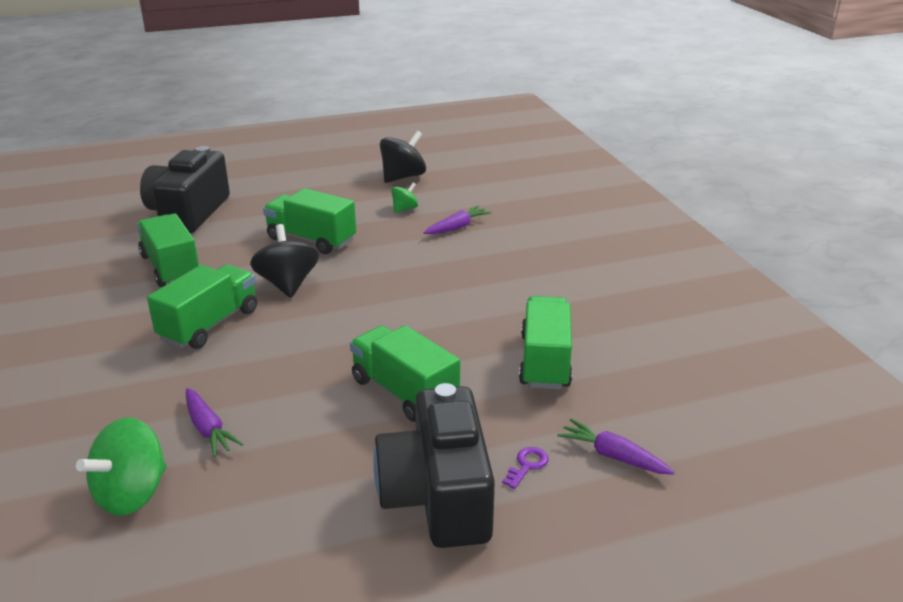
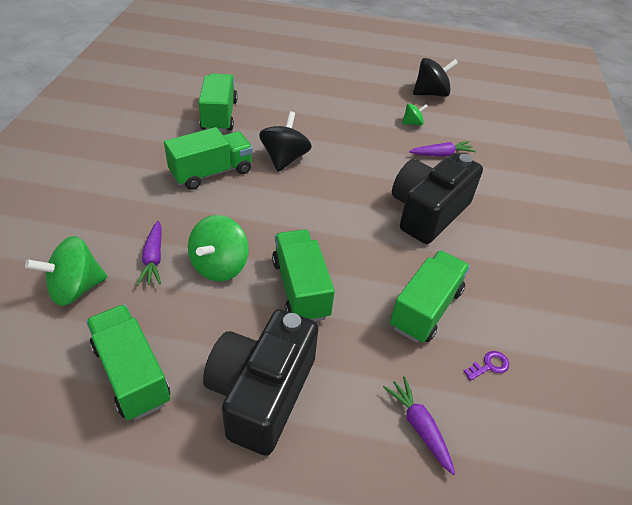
camera: 25 degrees right, 15 degrees up
black camera [140,146,230,233] -> black camera moved to [392,153,483,244]
green truck [263,188,356,254] -> green truck moved to [86,304,170,420]
purple key [502,447,549,489] -> purple key moved to [463,351,509,381]
none -> green spinning top [188,215,249,281]

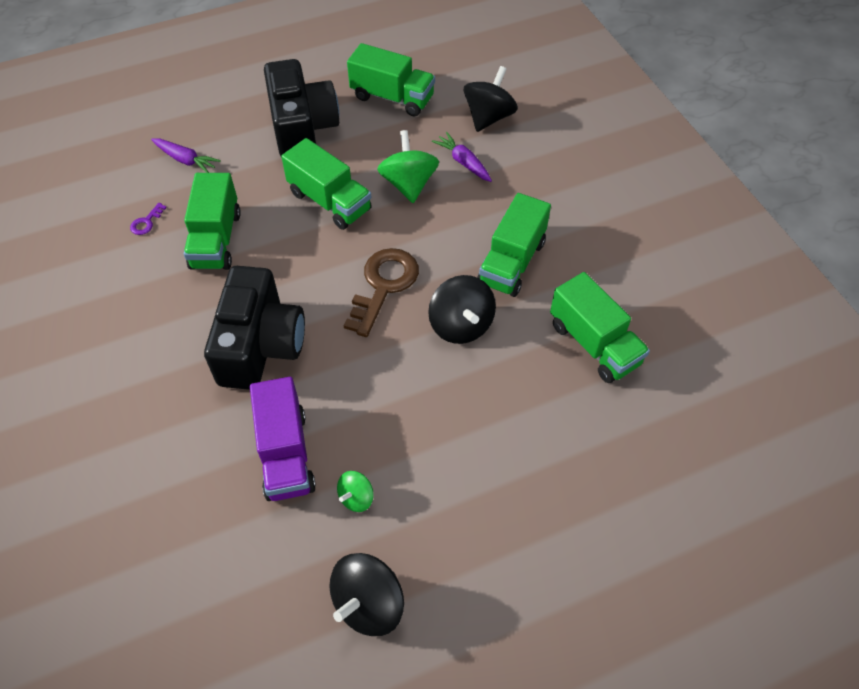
camera: 150 degrees right, 10 degrees up
green spinning top [25,236,107,306] -> black spinning top [464,66,518,132]
purple carrot [409,141,476,157] -> purple truck [250,377,316,501]
none -> brown key [344,248,419,337]

